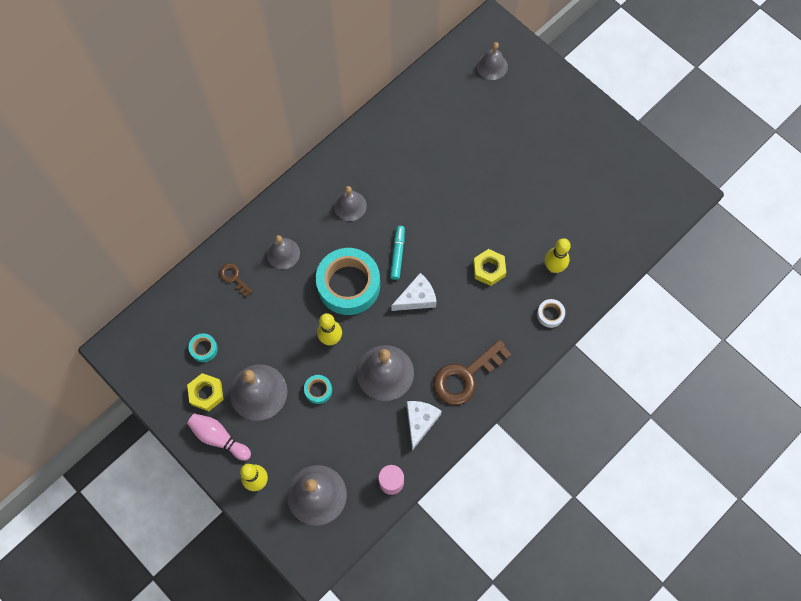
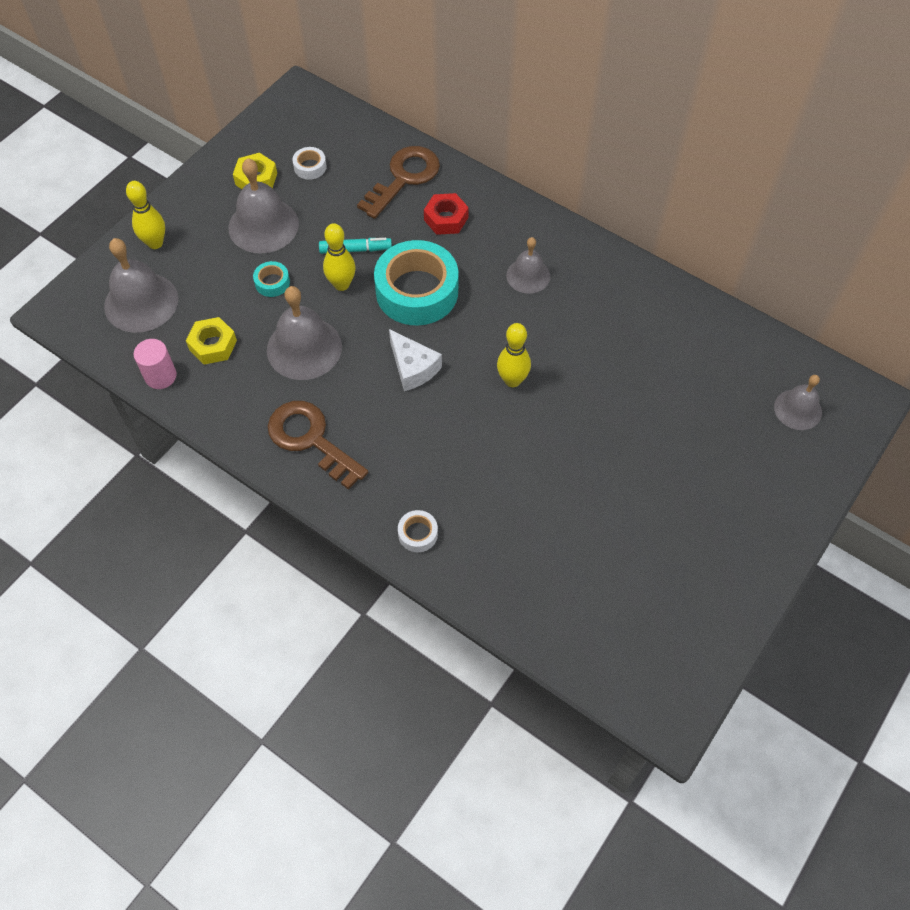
camera: 80 degrees right, 10 degrees down
pink bowling pin [187,413,251,461] -> none
turquoise tape [189,333,218,362] -> white tape [293,147,327,180]
brown key [219,263,253,297] -> brown key [357,146,440,219], size x2.03
grey bell [267,235,300,269] -> red nut [424,193,469,235]
turquoise marker [390,226,405,280] -> turquoise marker moved to [319,238,392,254]
white cheese [407,401,442,451] -> none
yellow nut [473,249,506,286] -> yellow nut moved to [186,317,237,364]
yellow bowling pin [545,238,571,273] -> yellow bowling pin moved to [497,323,531,387]

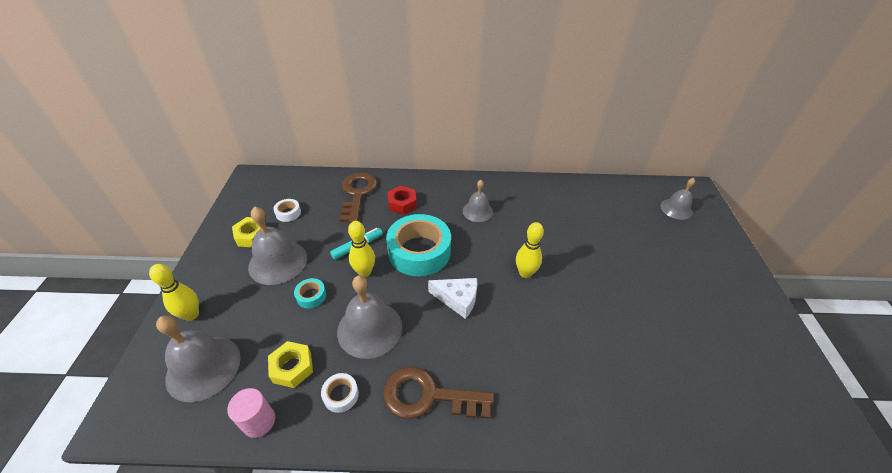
camera: 35 degrees left, 15 degrees down
white tape [398,510,438,552] -> white tape moved to [321,373,359,413]

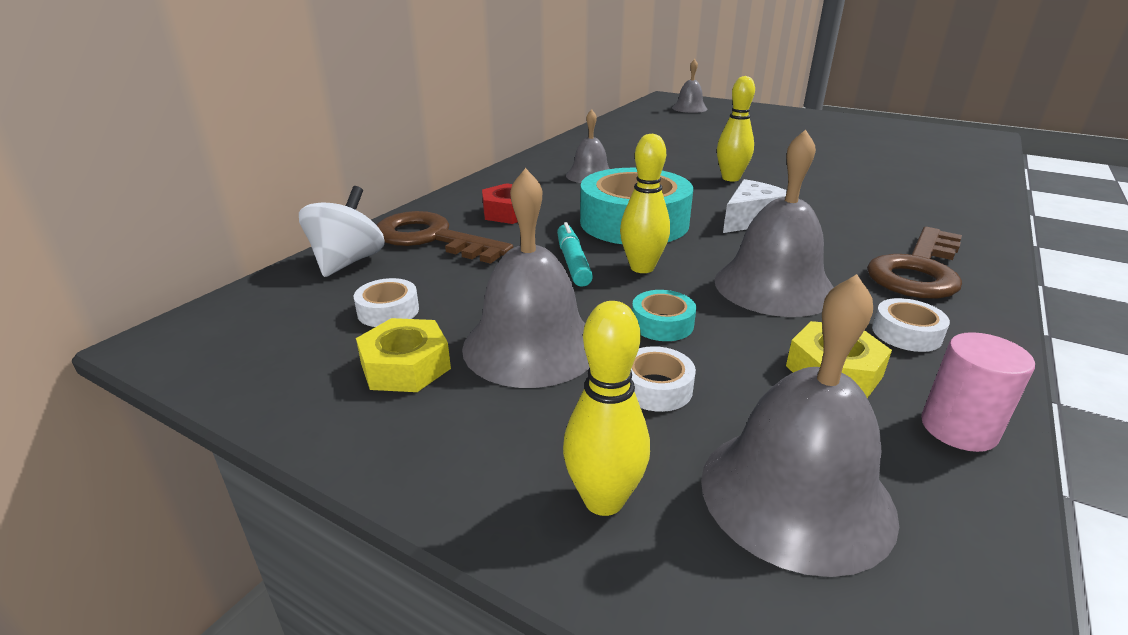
camera: 60 degrees left, 15 degrees down
none -> white spinning top [299,186,385,277]
none -> white tape [631,346,696,412]

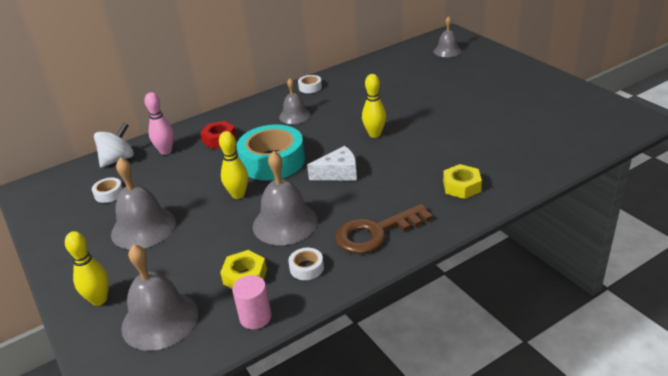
camera: 30 degrees right, 5 degrees up
yellow nut [356,318,451,392] -> yellow nut moved to [443,164,482,199]
brown key [377,211,513,264] -> pink bowling pin [145,92,174,155]
turquoise marker [557,222,593,287] -> none
white tape [631,346,696,412] -> white tape moved to [298,75,322,93]
turquoise tape [632,290,696,341] -> none

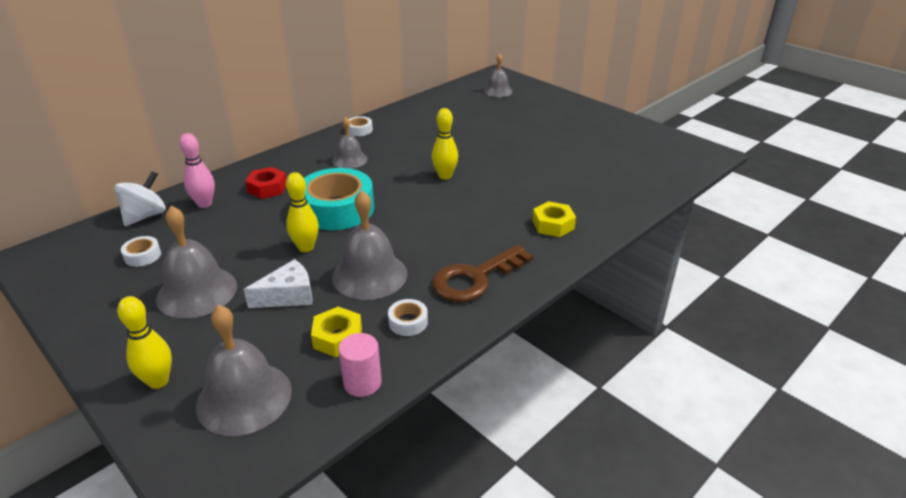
camera: 15 degrees left, 0 degrees up
white cheese [307,146,357,180] -> white cheese moved to [244,259,312,308]

